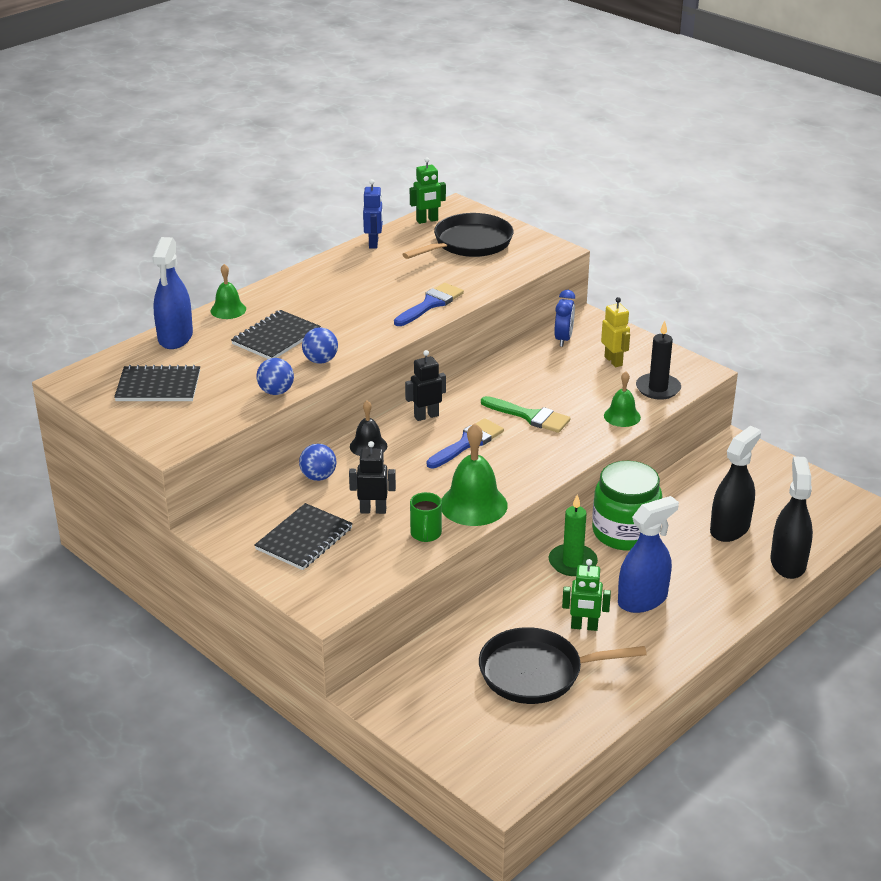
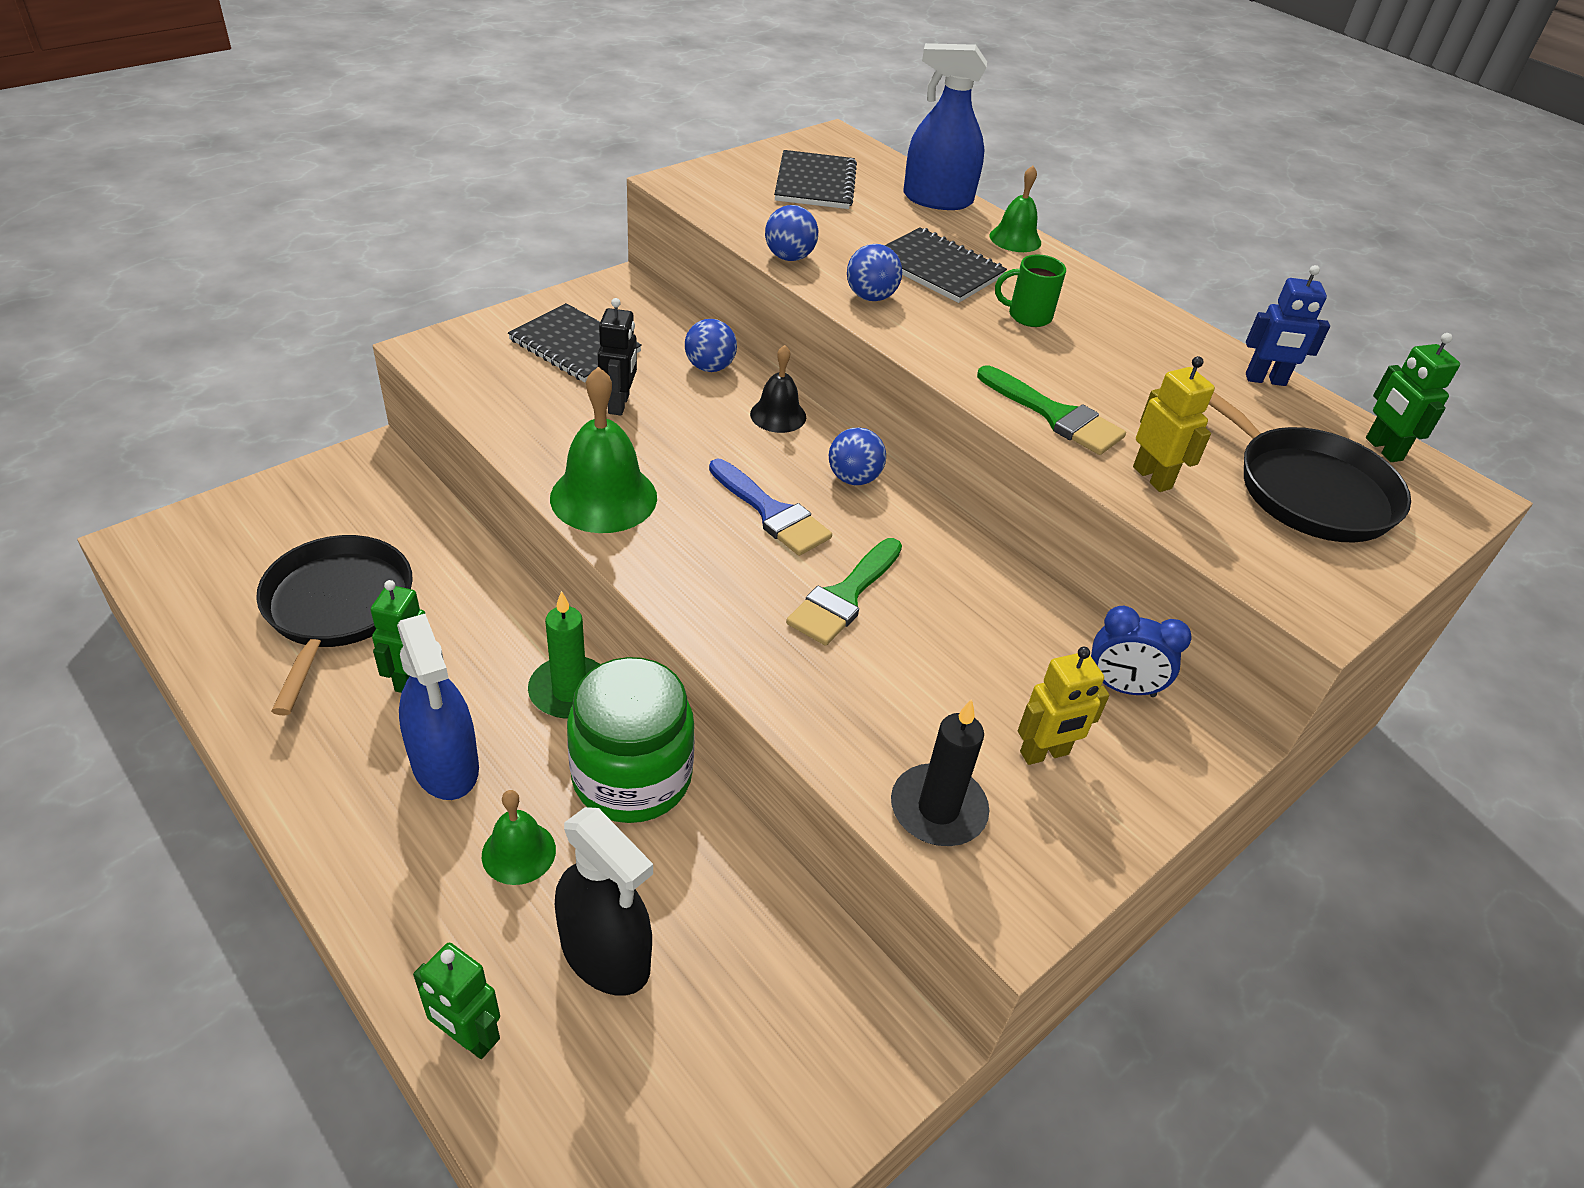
camera: 90 degrees right, 10 degrees up
blue brush [394,283,464,326] -> green brush [977,366,1126,455]
black robot [405,350,446,421] -> blue ball [829,428,886,485]
green mug [410,492,442,542] -> green mug moved to [995,254,1066,327]
green bell [604,371,641,427] -> green bell moved to [482,790,556,885]
black spray bottle [771,456,813,579] -> green robot [413,943,500,1059]
none -> yellow robot [1133,356,1215,492]

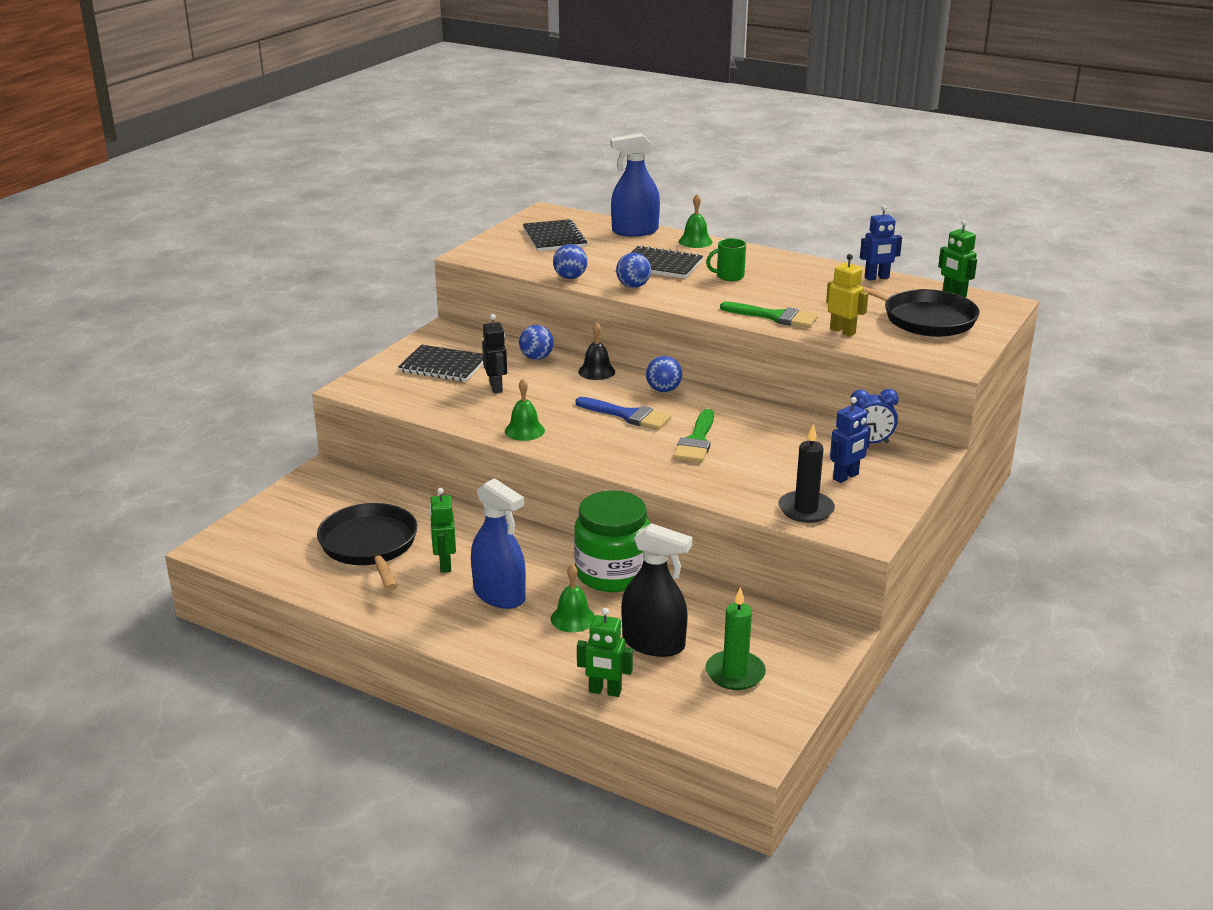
camera: 15 degrees left, 15 degrees down
green candle [528,591,600,719] -> green candle moved to [705,587,766,690]
green bell [550,367,657,533] -> green bell [505,379,545,441], size x0.59
yellow robot [1018,647,1110,765] -> blue robot [830,397,871,483]

